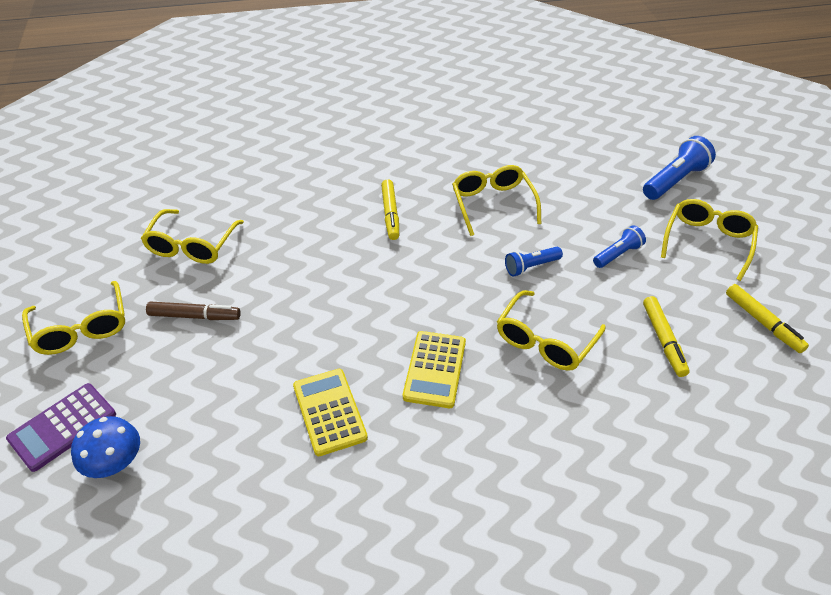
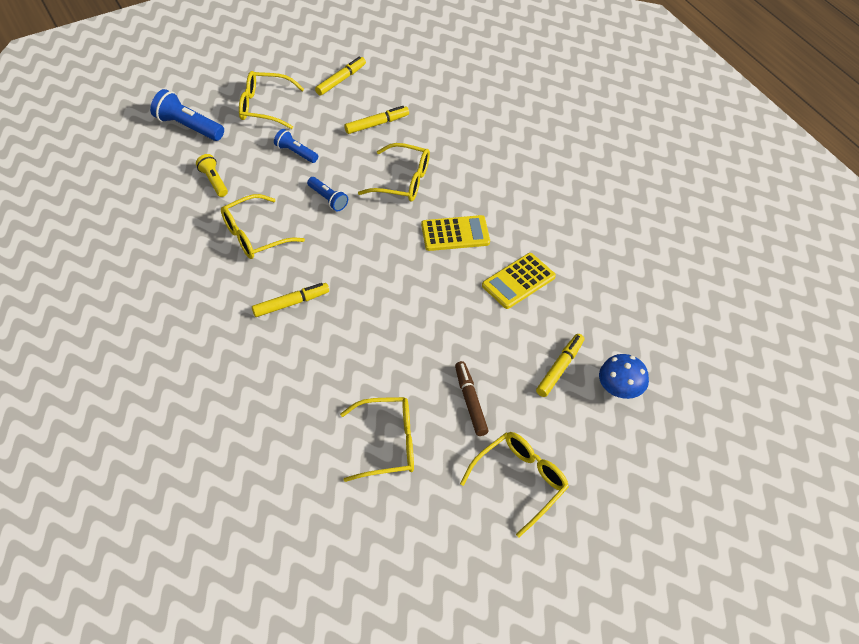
camera: 110 degrees left, 5 degrees up
purple calculator [6,383,116,472] -> none
none -> yellow flashlight [196,154,228,197]
none -> yellow marker [536,334,584,397]

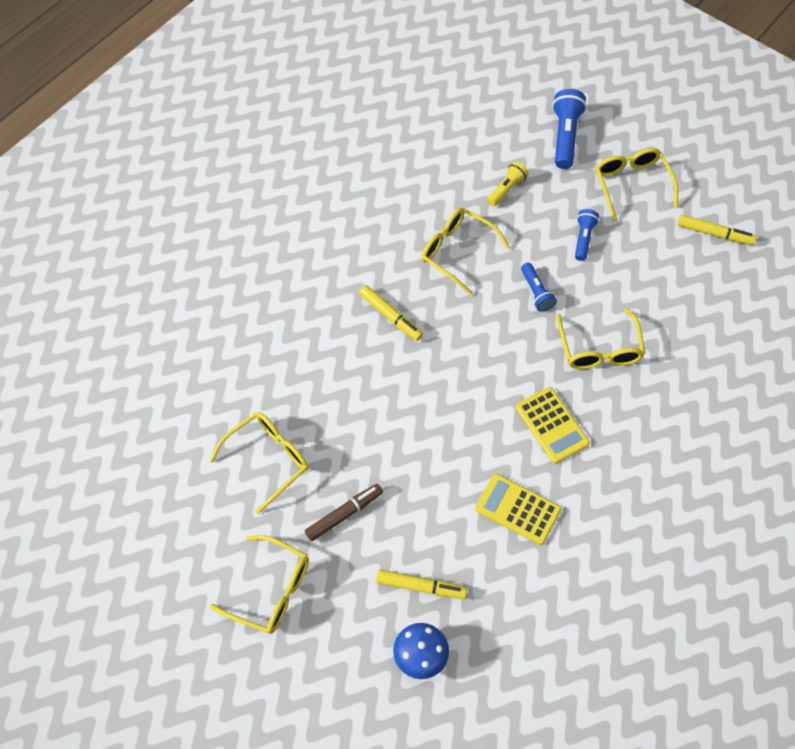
camera: 70 degrees right, 10 degrees up
blue flashlight [307,177,348,211] -> blue flashlight turned 45 degrees counterclockwise [521,263,557,312]
yellow glasses [340,397,414,482] -> yellow glasses turned 105 degrees counterclockwise [209,412,309,514]
yellow marker [344,106,409,134] -> none

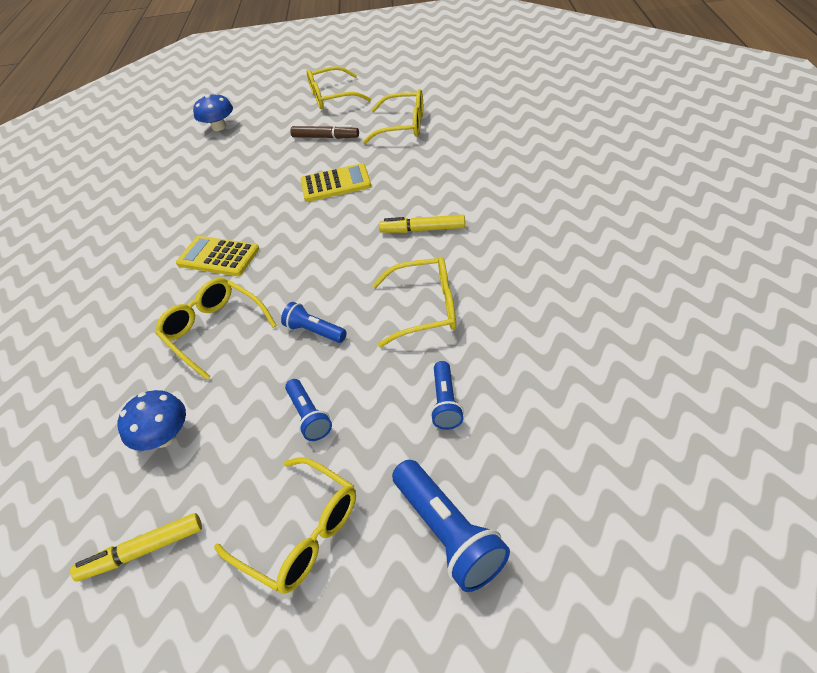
camera: 145 degrees right, 15 degrees down
yellow glasses [209,412,309,514] -> yellow glasses turned 90 degrees counterclockwise [363,89,423,144]
brown marker [305,484,383,541] -> brown marker turned 90 degrees counterclockwise [290,125,359,139]
yellow marker [376,569,467,599] -> none
yellow calculator [475,474,561,545] -> yellow calculator moved to [301,163,371,202]
yellow flashlight [487,162,529,207] -> blue flashlight [430,361,464,430]
none -> blue mushroom [117,390,186,451]

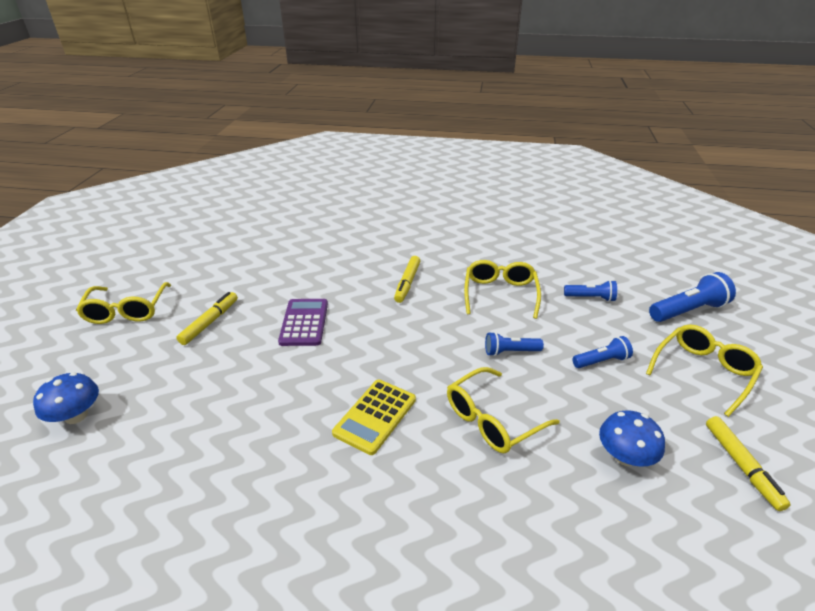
camera: 85 degrees left, 10 degrees down
blue flashlight [281,302,347,343] -> blue flashlight turned 45 degrees clockwise [485,332,544,356]
brown marker [290,125,359,139] -> yellow marker [176,292,238,345]
yellow calculator [301,163,371,202] -> purple calculator [278,299,328,346]
yellow glasses [363,89,423,144] -> none

